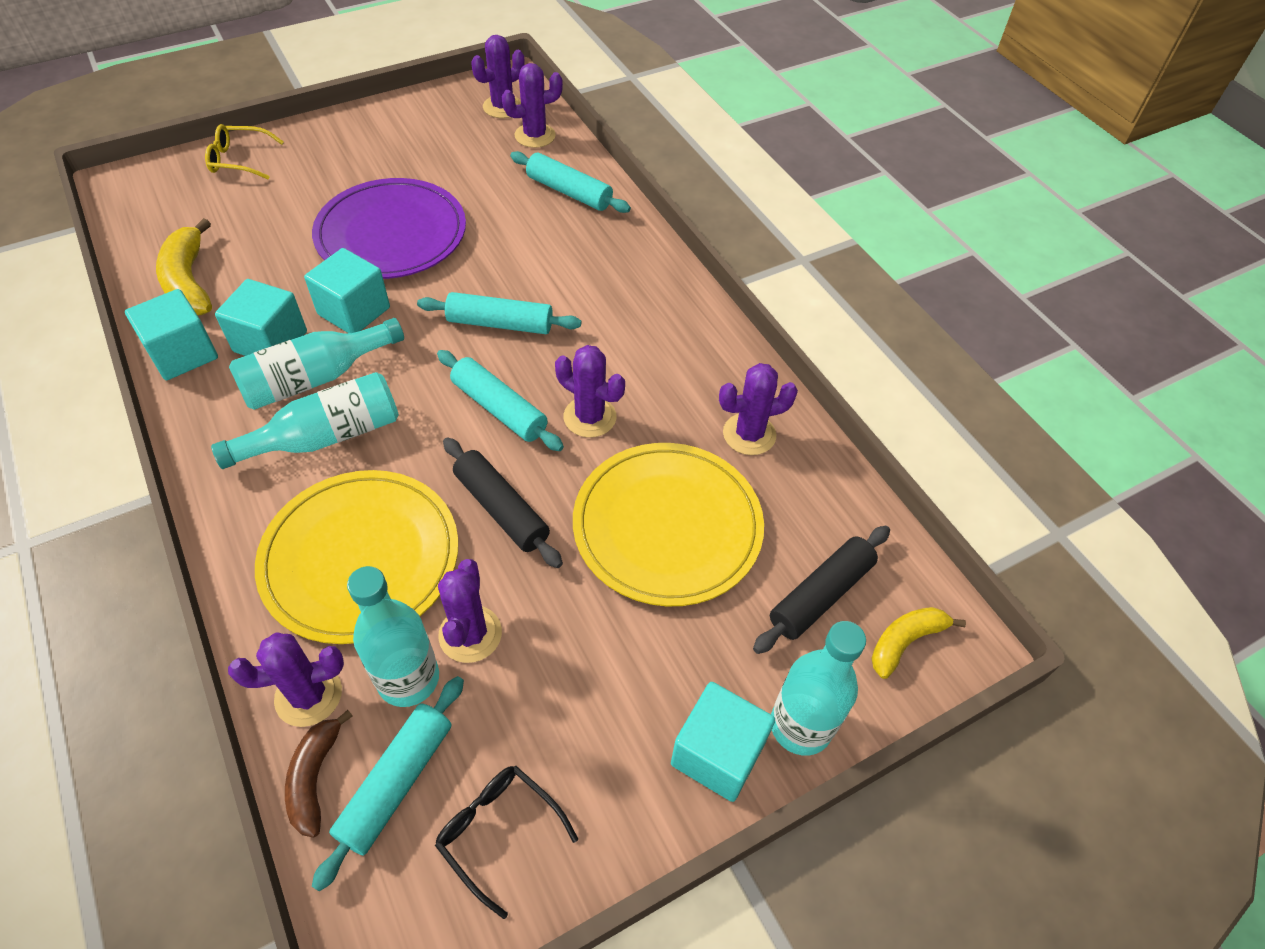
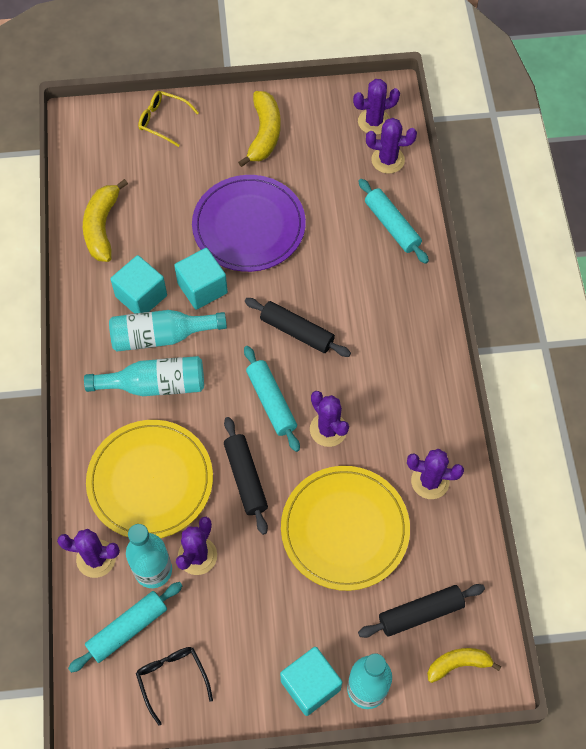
camera: 25 degrees right, 10 degrees up
turquoise cube [125,289,218,380] -> none
brown banana [285,710,352,838] -> none
turquoise rolling pin [417,292,581,334] -> black rolling pin [245,298,351,357]
none -> yellow banana [238,91,280,167]

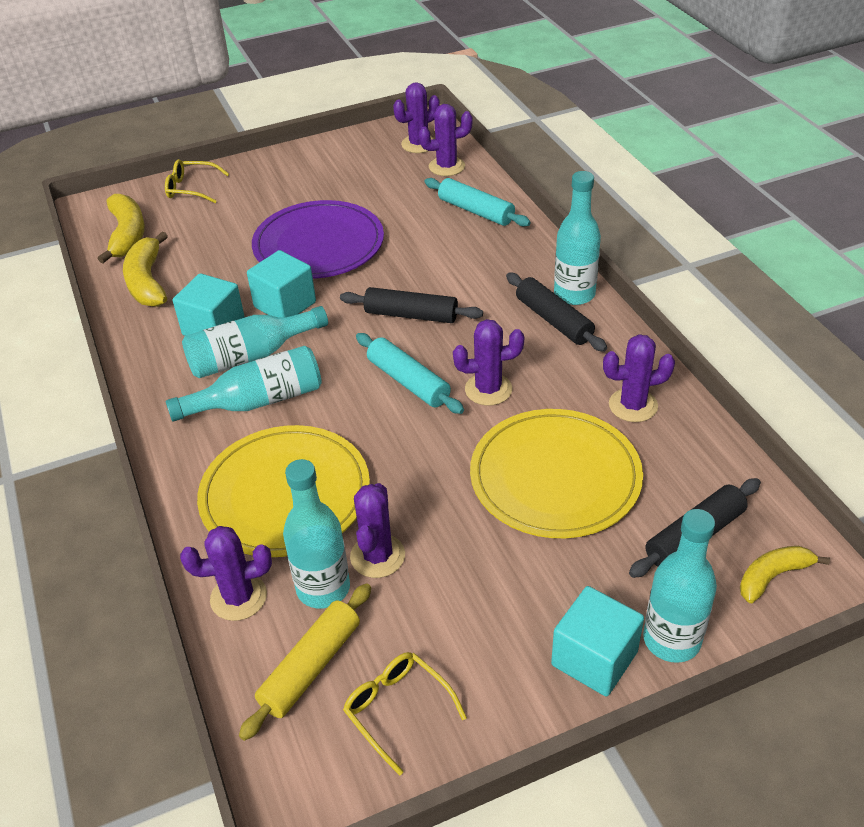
camera: 15 degrees left, 20 degrees down
turquoise rolling pin [68,582,183,673] -> yellow rolling pin [239,583,371,741]
black glasses [136,647,213,726] -> yellow glasses [343,652,467,776]
black rolling pin [224,417,268,535] -> black rolling pin moved to [506,273,607,352]
yellow banana [238,91,280,167] -> yellow banana moved to [98,194,145,263]
purple cactus [310,391,349,447] -> purple cactus turned 45 degrees counterclockwise [453,319,524,406]
none -> turquoise bottle [554,171,601,305]

